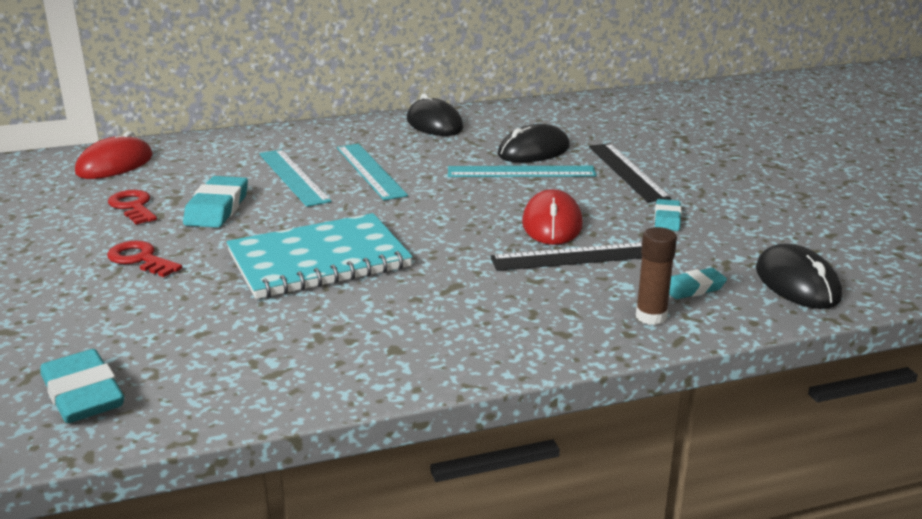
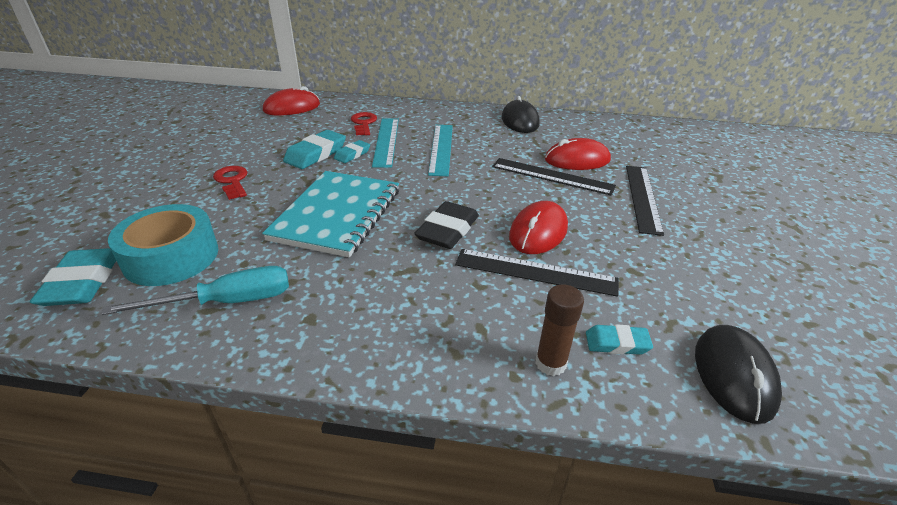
camera: 25 degrees right, 10 degrees up
red key [108,190,157,225] -> red key moved to [351,112,377,136]
turquoise notebook [226,213,413,299] -> turquoise notebook turned 75 degrees counterclockwise [262,171,399,257]
turquoise ruler [448,166,596,177] -> black ruler [492,158,616,196]
black mouse [498,124,570,162] -> red mouse [545,138,611,170]
turquoise eraser [654,199,681,231] -> turquoise eraser moved to [334,140,370,163]
none -> turquoise screwdriver [101,266,289,315]
none -> turquoise tape [108,204,218,286]
none -> black eraser [414,201,479,249]

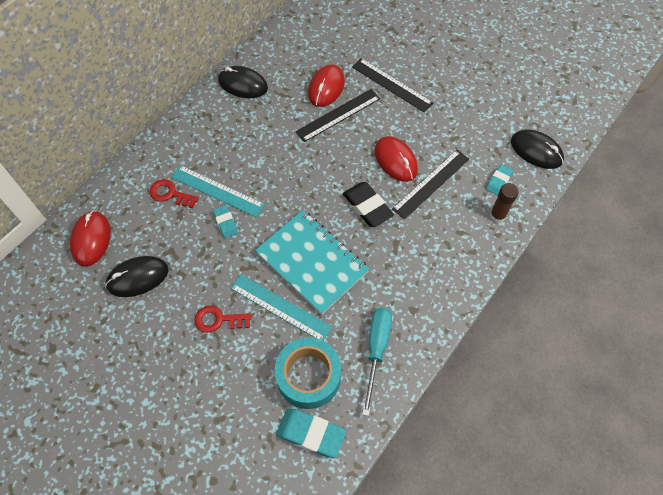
camera: 60 degrees left, 25 degrees up
turquoise eraser [283,130,346,169] -> none
turquoise ruler [428,125,453,176] -> turquoise ruler moved to [230,274,332,341]
none -> black mouse [105,256,168,297]

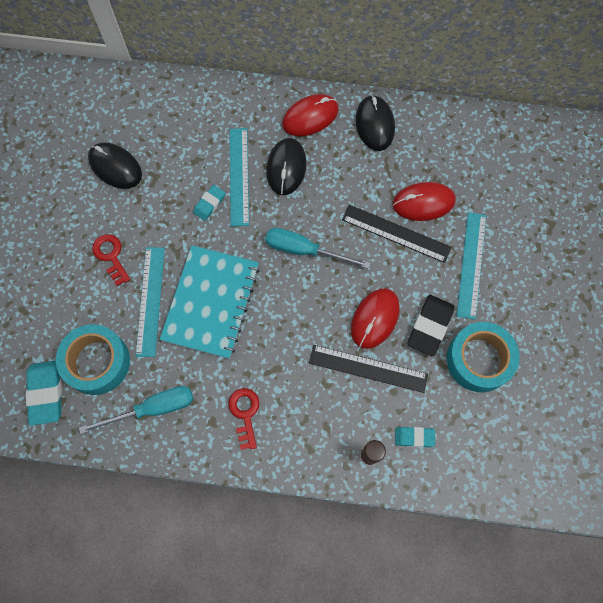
camera: 60 degrees right, 10 degrees up
red mouse [70,211,111,267] -> red mouse moved to [282,94,339,136]
red key [149,179,199,208] -> red key moved to [228,388,260,450]
black eraser [343,182,394,227] -> black eraser moved to [407,295,455,357]
black ruler [352,58,433,113] -> turquoise ruler [456,212,486,320]
black mouse [511,130,564,169] -> black mouse moved to [266,138,306,195]
none -> turquoise screwdriver [265,228,371,269]
none -> turquoise tape [447,322,520,392]

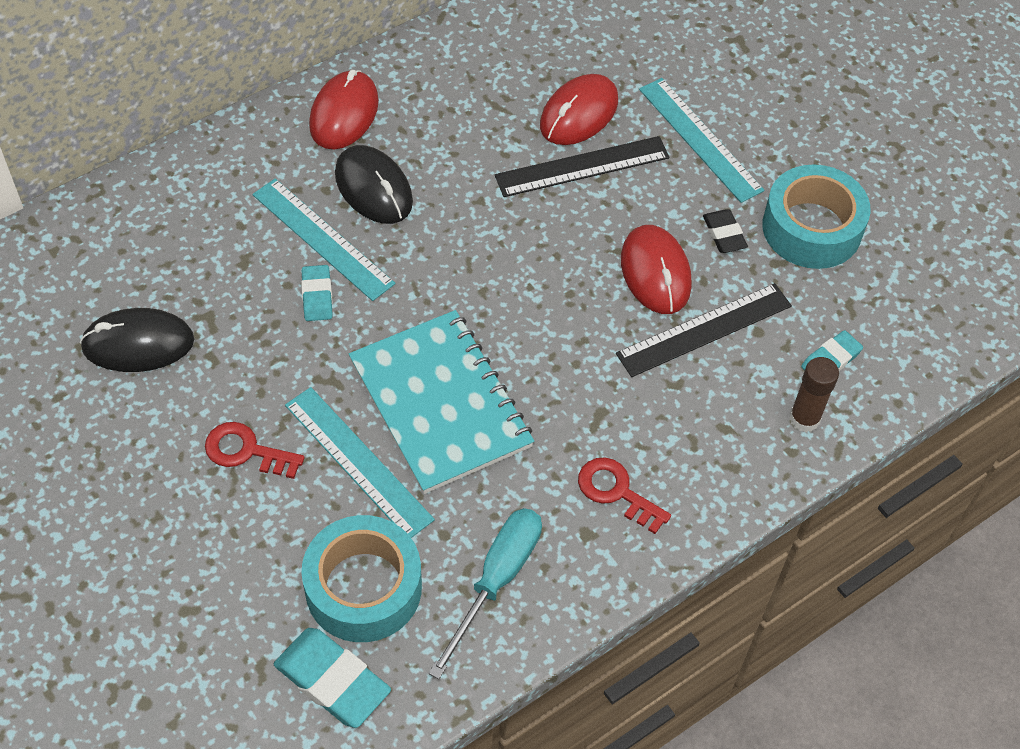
camera: 45 degrees left, 15 degrees down
turquoise screwdriver [265,228,371,269] -> none
black mouse [356,95,395,151] -> none
black eraser [407,295,455,357] -> black eraser [703,209,748,253], size x0.59

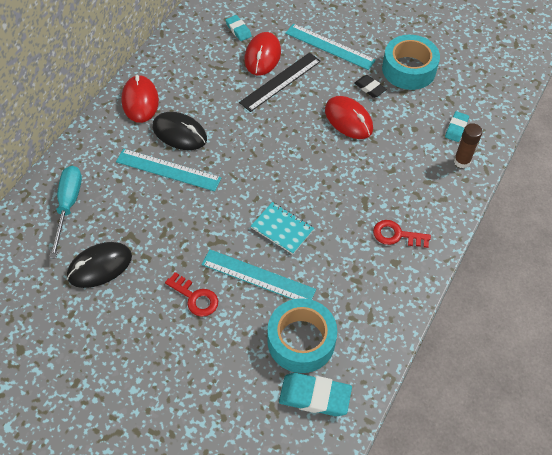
camera: 25 degrees left, 0 degrees up
red key [205,422,305,479] -> red key turned 135 degrees counterclockwise [165,272,218,317]
turquoise eraser [301,265,333,321] -> turquoise eraser moved to [225,15,252,41]
turquoise notebook [349,310,534,494] -> turquoise notebook [251,202,314,254], size x0.52
turquoise screwdriver [428,508,542,679] -> turquoise screwdriver moved to [49,166,82,259]
black ruler [616,283,792,377] -> none

